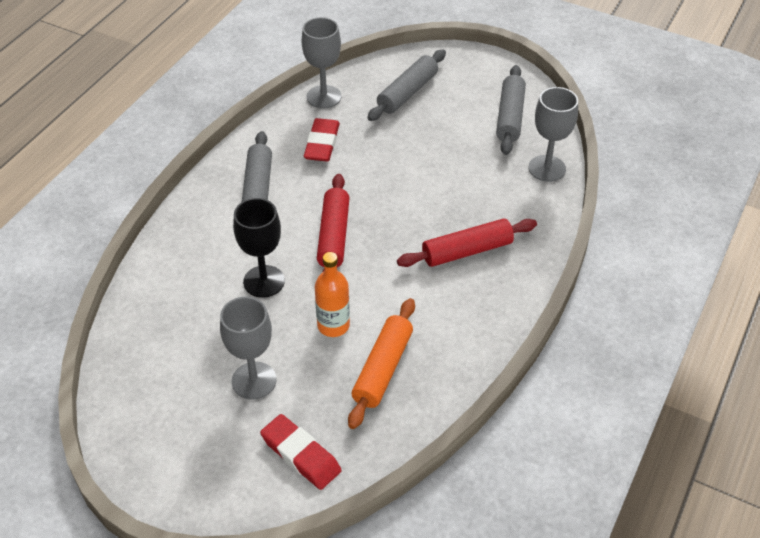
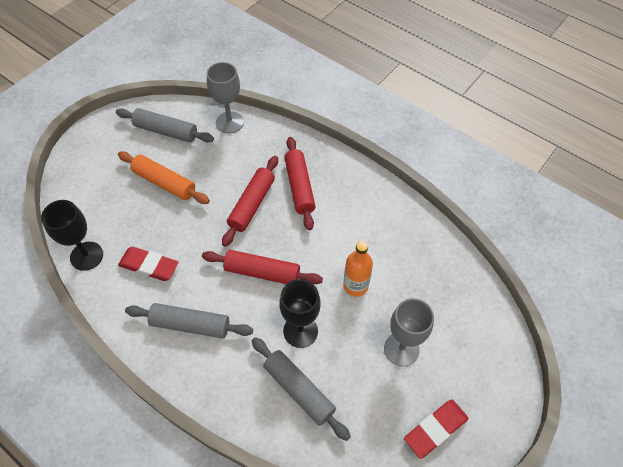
camera: 80 degrees left, 10 degrees up
red eraser [260,414,341,490] -> red eraser moved to [404,399,469,459]
grey goblet [302,17,341,108] -> black goblet [41,200,103,271]
orange rolling pin [348,298,415,429] -> orange rolling pin moved to [118,151,210,204]
grey rolling pin [367,49,446,121] -> grey rolling pin moved to [252,337,351,441]
none -> red rolling pin [222,156,278,247]

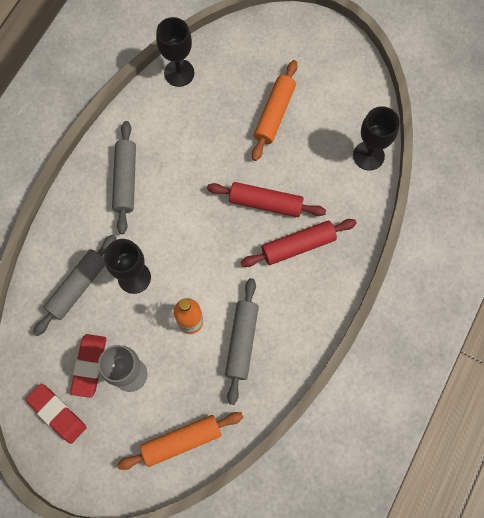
camera: 80 degrees right, 15 degrees up
grey rolling pin [116,108,214,142] -> grey rolling pin moved to [225,278,259,405]
red eraser [118,247,179,281] -> red eraser moved to [70,334,106,398]
red rolling pin [202,250,323,284] -> none
grey goblet [207,62,244,133] -> black goblet [353,106,400,171]
none -> orange rolling pin [117,412,243,470]

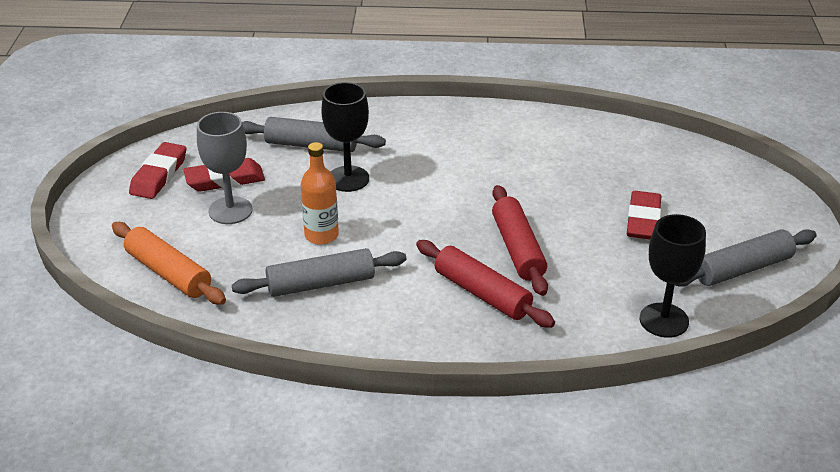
camera: 65 degrees right, 35 degrees down
grey rolling pin [112,121,136,234] -> grey rolling pin moved to [675,229,817,287]
black goblet [156,17,194,87] -> none
orange rolling pin [252,60,298,161] -> red eraser [627,191,661,239]

